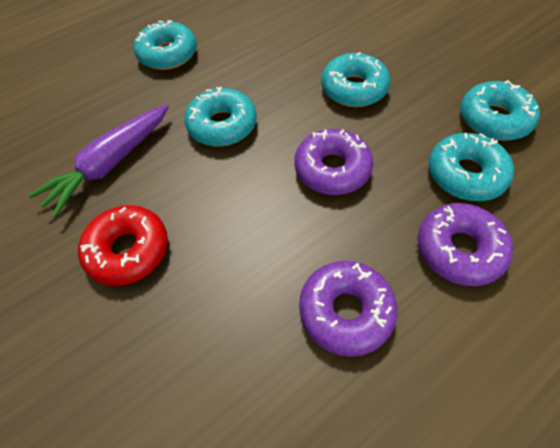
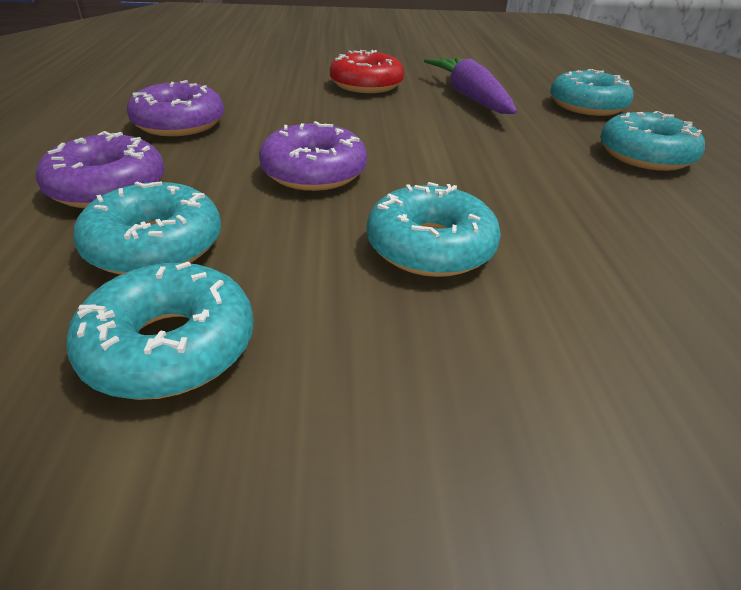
camera: 120 degrees right, 20 degrees down
turquoise donut [185,87,257,147] -> turquoise donut moved to [550,69,634,116]

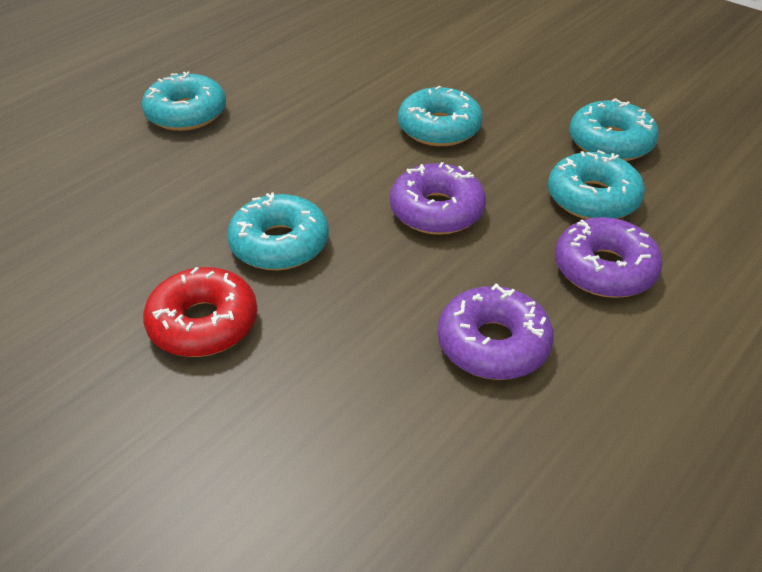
camera: 135 degrees left, 5 degrees up
purple carrot [424,58,517,114] -> none
turquoise donut [550,69,634,116] -> turquoise donut moved to [227,192,329,270]

